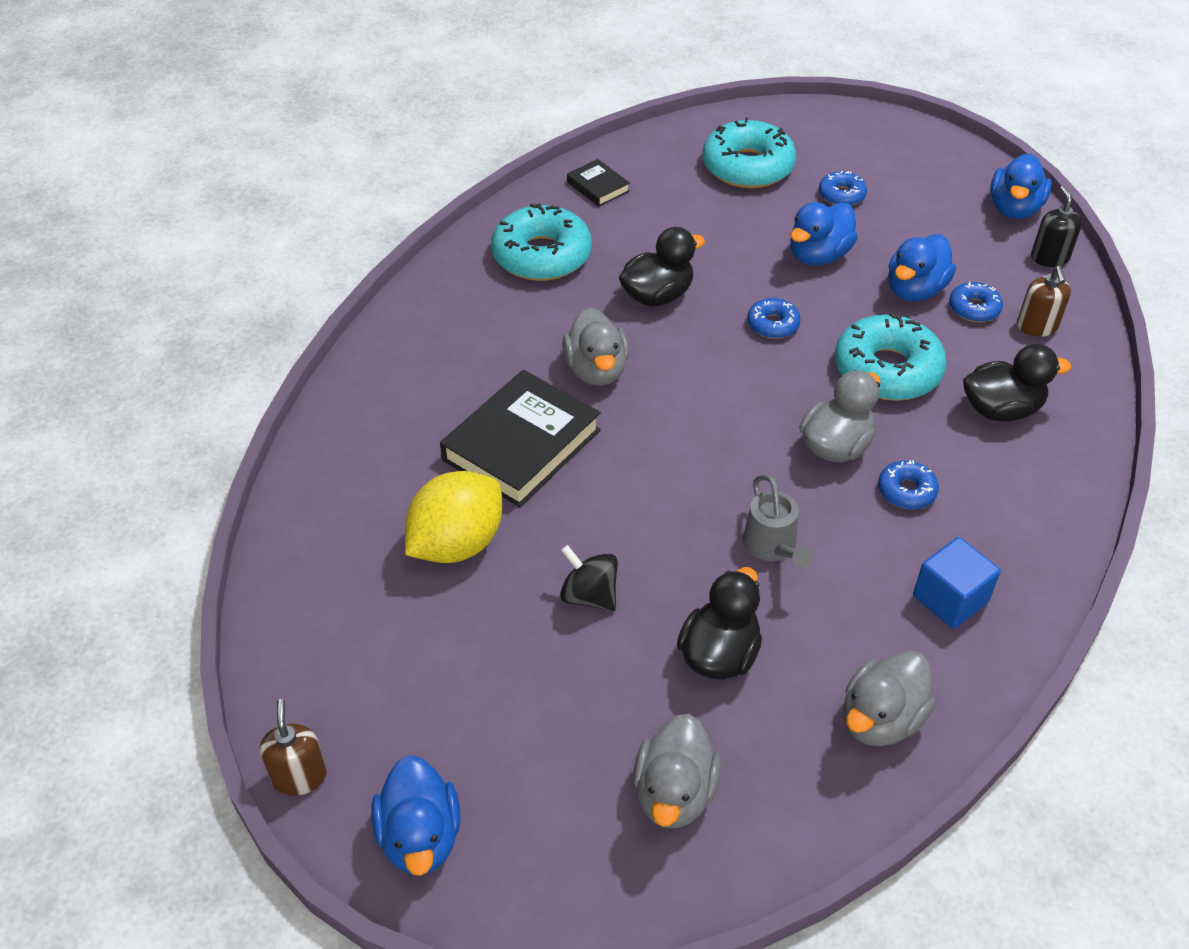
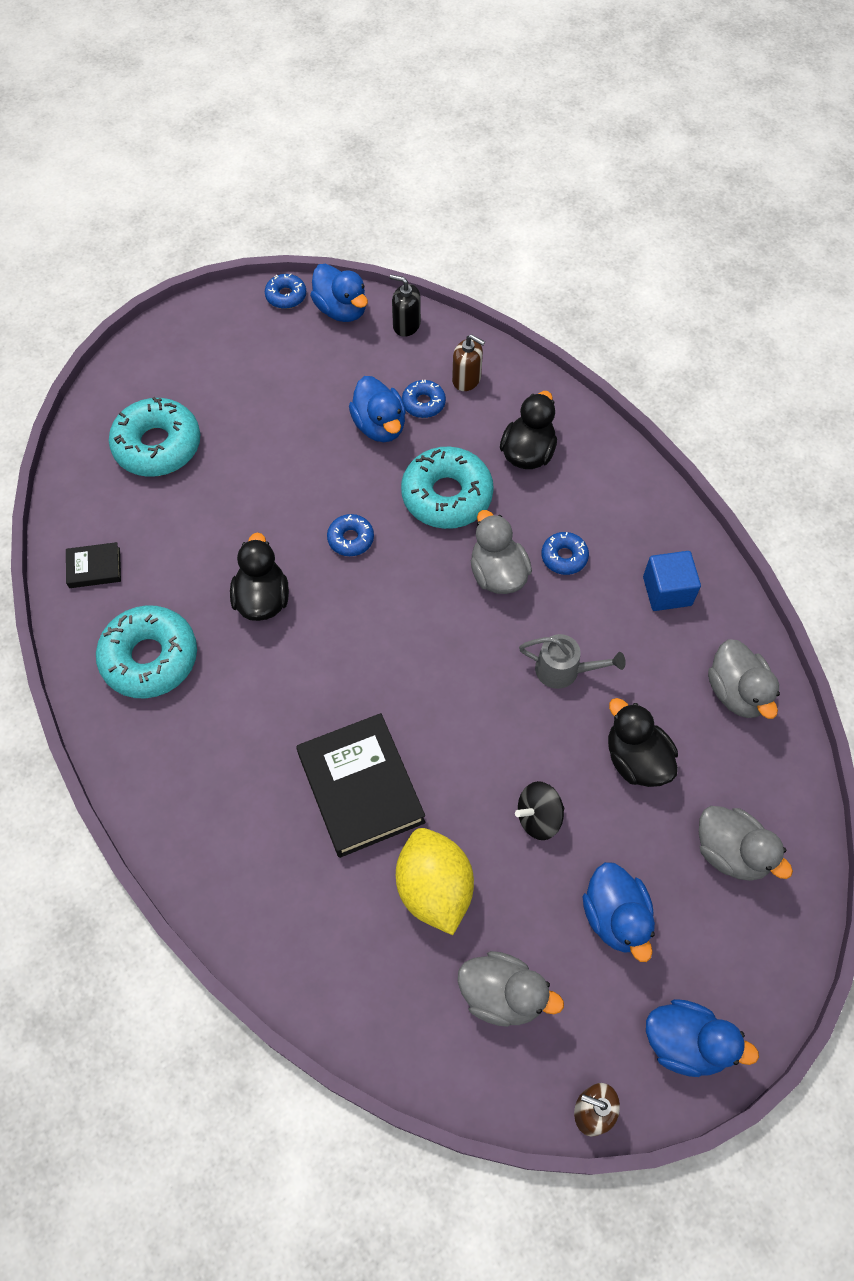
camera: 60 degrees left, 15 degrees up
grey duck [562,307,629,386] -> grey duck moved to [458,951,564,1027]
blue duck [790,202,858,266] -> blue duck moved to [583,862,655,962]
blue donut [819,171,867,206] -> blue donut moved to [265,273,306,309]

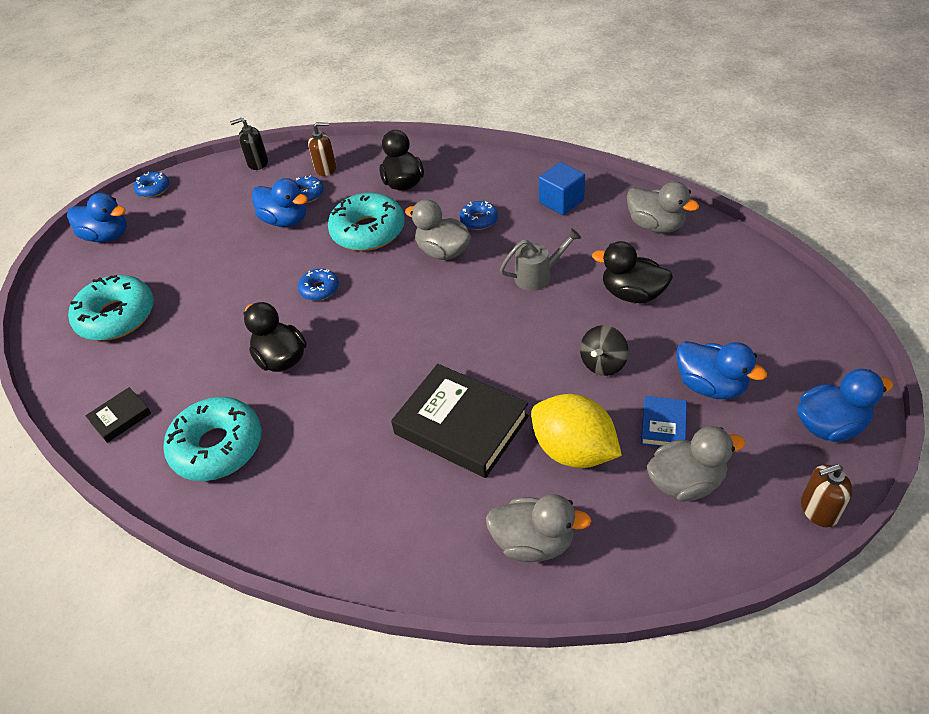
camera: 30 degrees left, 15 degrees down
blue duck [310,264,368,322] -> blue duck moved to [67,193,127,242]
grey duck [699,806,793,881] -> grey duck moved to [486,494,591,562]
none -> blue book [641,396,687,447]

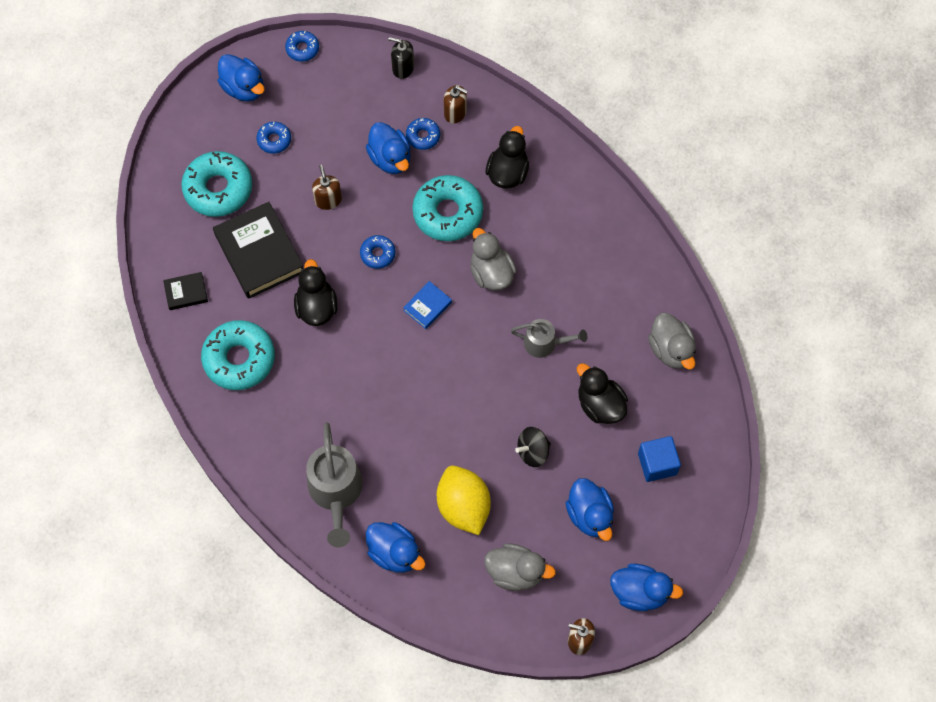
camera: 25 degrees right, 20 degrees up
black book [391,364,529,478] -> black book moved to [213,202,303,299]
blue donut [460,201,498,230] -> blue donut moved to [257,122,291,154]
grey duck [486,494,591,562] -> blue duck [366,522,426,573]
blue cube [539,162,585,215] -> blue cube moved to [638,436,681,482]
blue book [641,396,687,447] -> blue book moved to [403,281,452,329]
none -> grey watering can [306,422,363,547]
none -> brown soap dispenser [312,165,342,210]

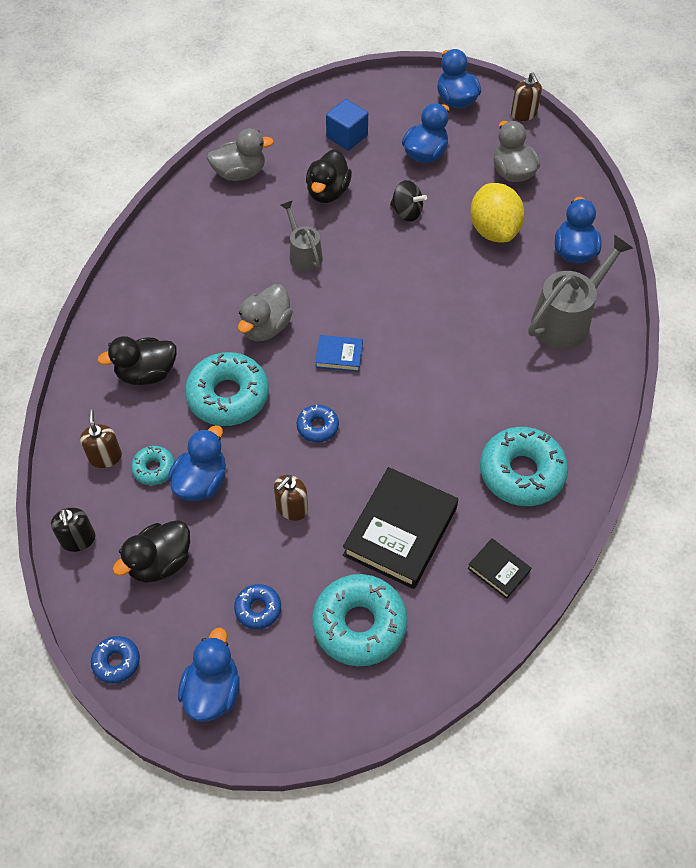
camera: 125 degrees left, 10 degrees down
black duck [294,259,338,326] -> black duck moved to [112,520,190,583]
blue donut [406,118,440,150] -> turquoise donut [131,446,175,485]
yellow lemon [437,466,491,535] -> yellow lemon turned 45 degrees counterclockwise [470,183,524,243]
grey duck [648,313,696,369] -> grey duck turned 45 degrees clockwise [207,129,274,181]

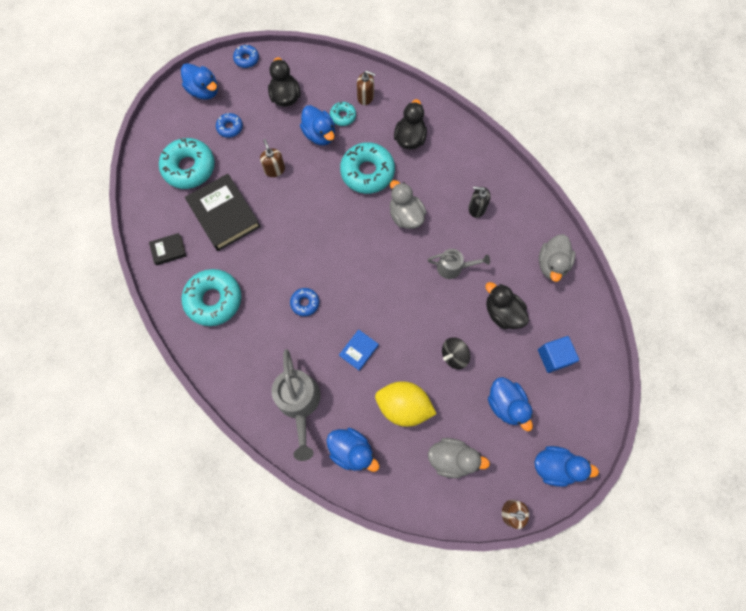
camera: 120 degrees right, 15 degrees up
black soap dispenser [51,508,95,552] -> black soap dispenser moved to [468,186,491,218]
blue donut [297,405,339,443] -> blue donut moved to [290,288,319,316]
blue book [315,335,363,372] -> blue book moved to [339,329,379,371]

